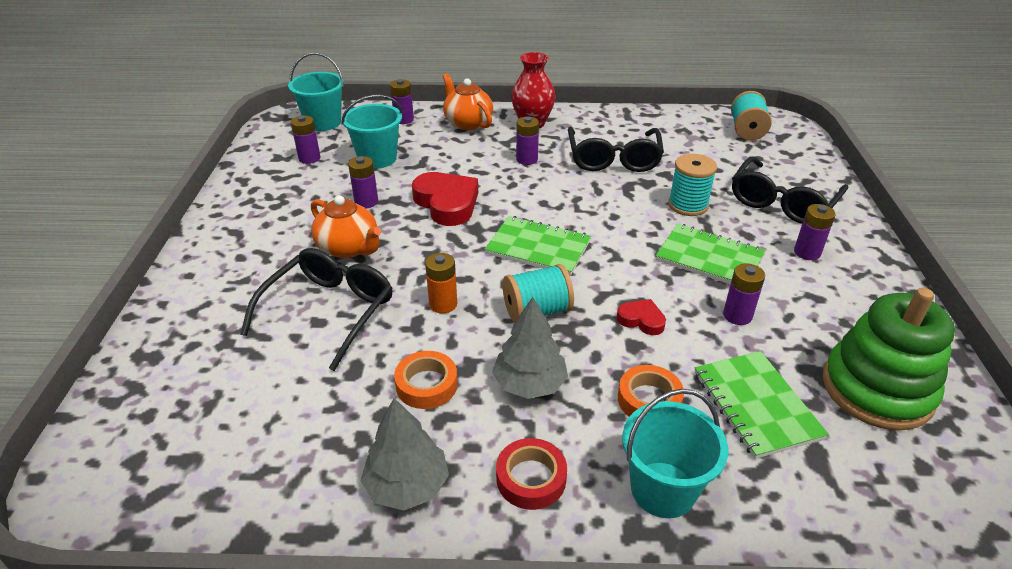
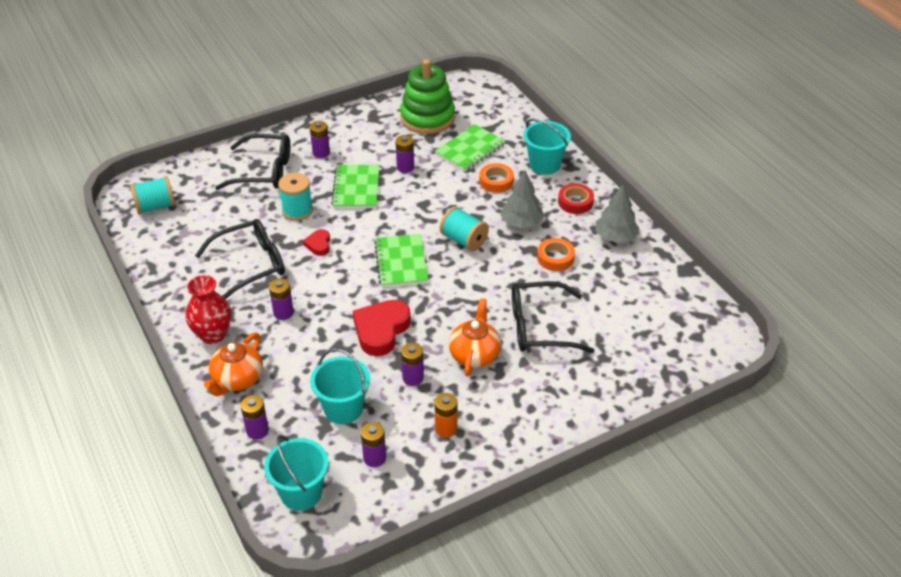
camera: 120 degrees left, 5 degrees up
orange battery [425,253,457,313] -> orange battery moved to [435,393,458,437]
red heart [617,299,666,335] -> red heart moved to [303,229,330,256]

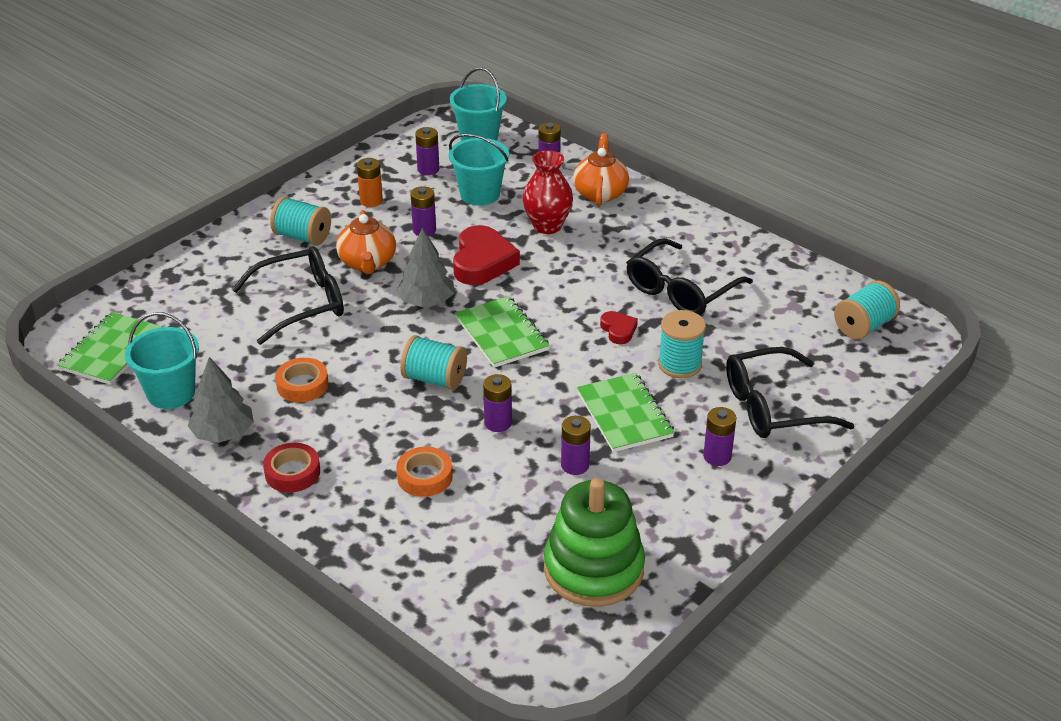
camera: 160 degrees right, 5 degrees down
red vase [186,275,231,344] -> red vase moved to [522,150,573,234]
purple battery [269,278,294,320] -> purple battery moved to [483,374,512,432]
green notebook [434,124,506,172] -> green notebook moved to [57,312,162,385]
grey tree [500,171,544,228] -> grey tree moved to [396,228,454,307]
turquoise bucket [523,119,571,175] -> turquoise bucket moved to [125,312,199,409]
none -> turquoise spool [270,196,331,246]

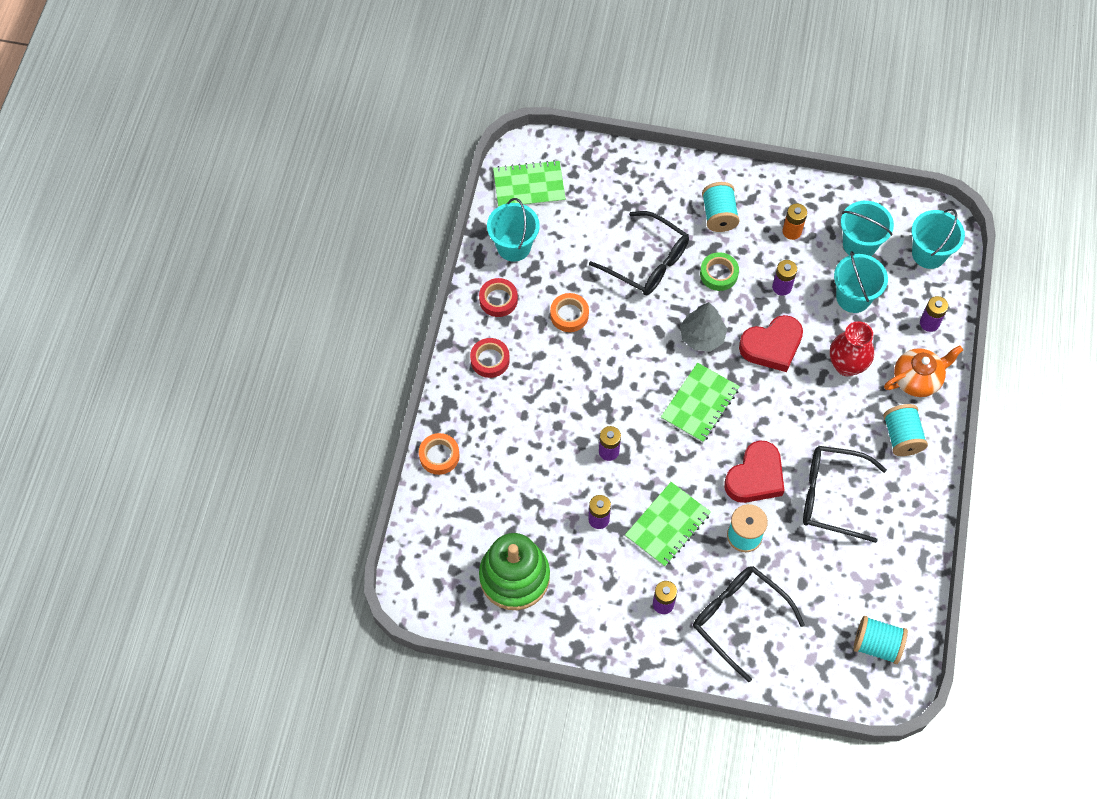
camera: 60 degrees right, 25 degrees up
grey tree [188,357,254,443] -> red tape [479,278,518,317]
orange teapot [336,210,396,274] -> green tape [700,252,739,291]
orange tape [396,447,453,497] -> orange tape moved to [419,433,460,475]
turquoise spool [400,335,467,390] -> turquoise spool moved to [883,404,928,456]
purple battery [415,127,439,175] -> turquoise bucket [841,201,894,256]
red heart [600,311,638,344] -> red heart [724,440,785,503], size x1.93

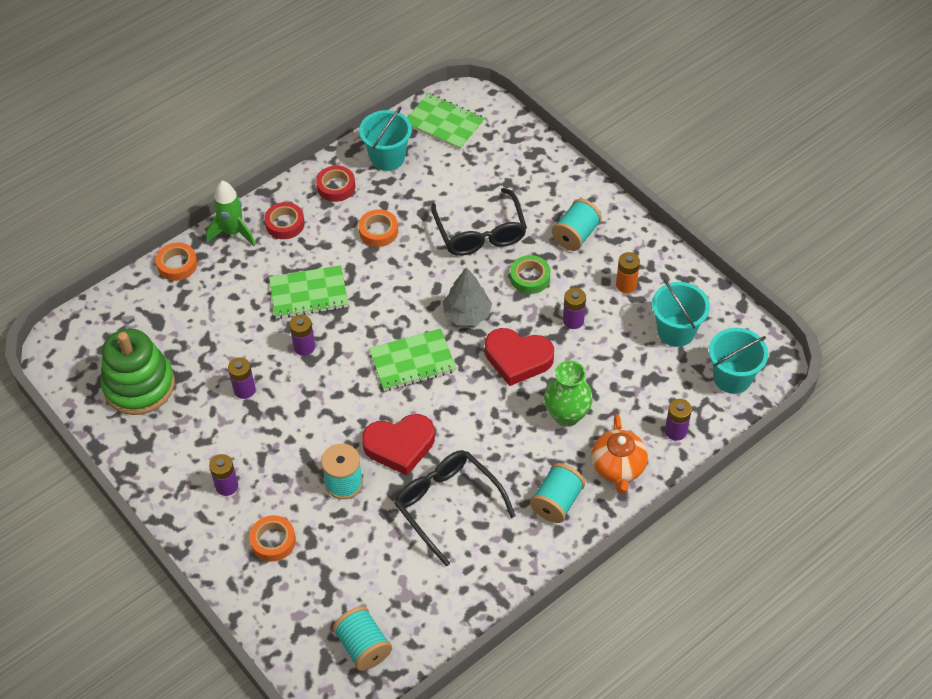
camera: 40 degrees right, 10 degrees down
green notebook [625,482,711,567] -> green notebook moved to [269,265,349,319]
black glasses [693,566,805,682] -> orange tape [249,515,296,562]
red vase [830,321,874,376] -> green vase [544,360,593,427]
turquoise bucket [834,251,888,313] -> none
orange teapot [884,346,963,397] -> orange teapot turned 75 degrees clockwise [591,414,648,494]
none -> green rocket [206,181,256,246]

